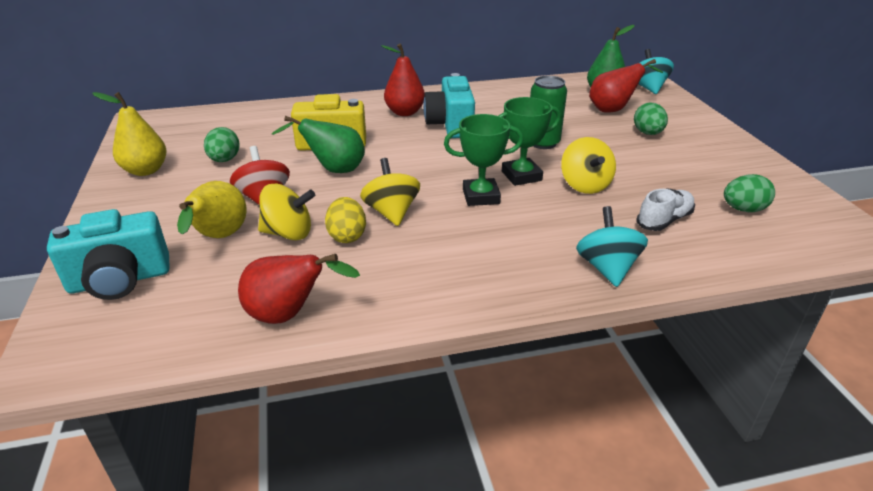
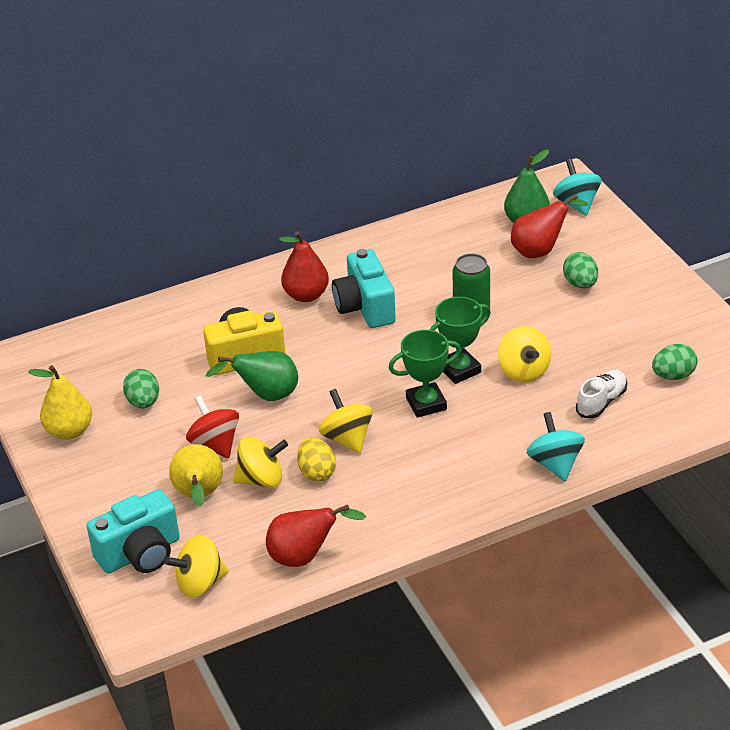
camera: 10 degrees left, 5 degrees up
none -> yellow spinning top [165,535,228,598]

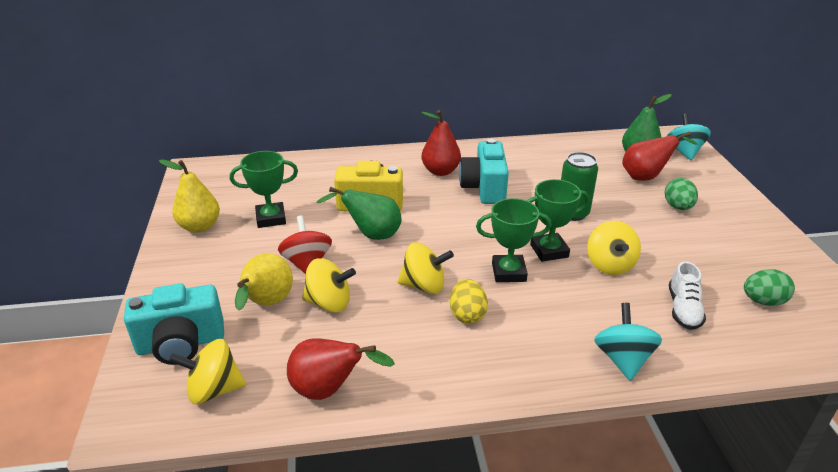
camera: 15 degrees right, 5 degrees down
green egg [123,369,159,409] -> green trophy [230,151,298,228]
yellow egg [297,437,336,481] -> yellow egg moved to [450,279,488,324]
yellow spinning top [319,389,373,454] -> yellow spinning top turned 105 degrees clockwise [398,242,454,294]
white shoe [576,370,627,419] -> white shoe turned 135 degrees clockwise [669,261,706,330]

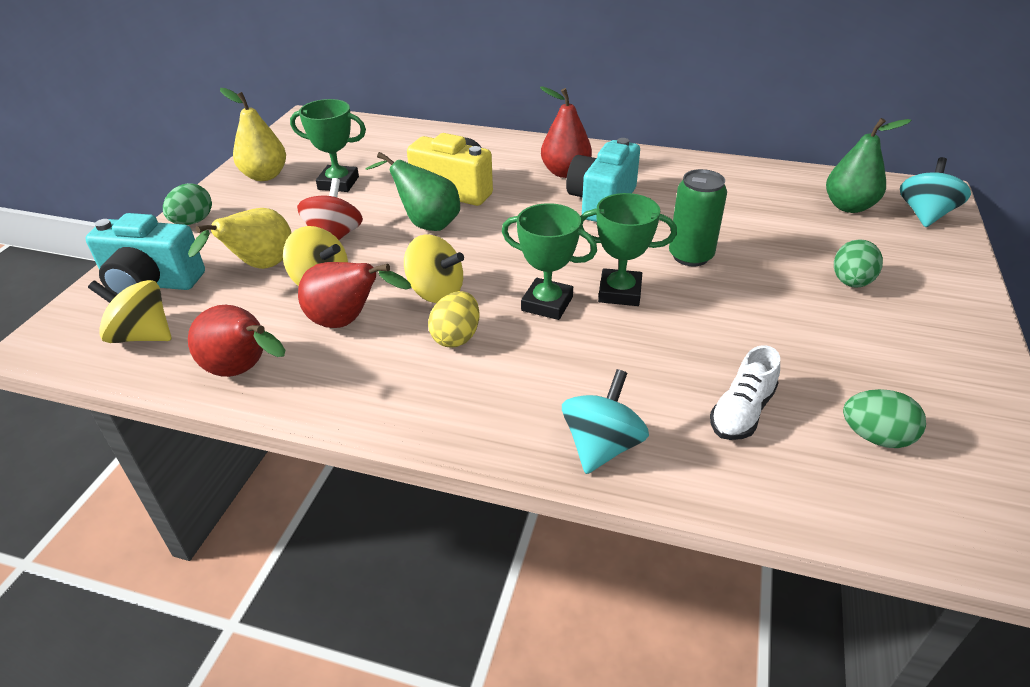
camera: 25 degrees right, 5 degrees up
yellow spinning top [587,221,641,275] -> none
red pear [622,132,698,181] -> red pear moved to [298,262,411,328]
none -> green egg [163,183,212,225]

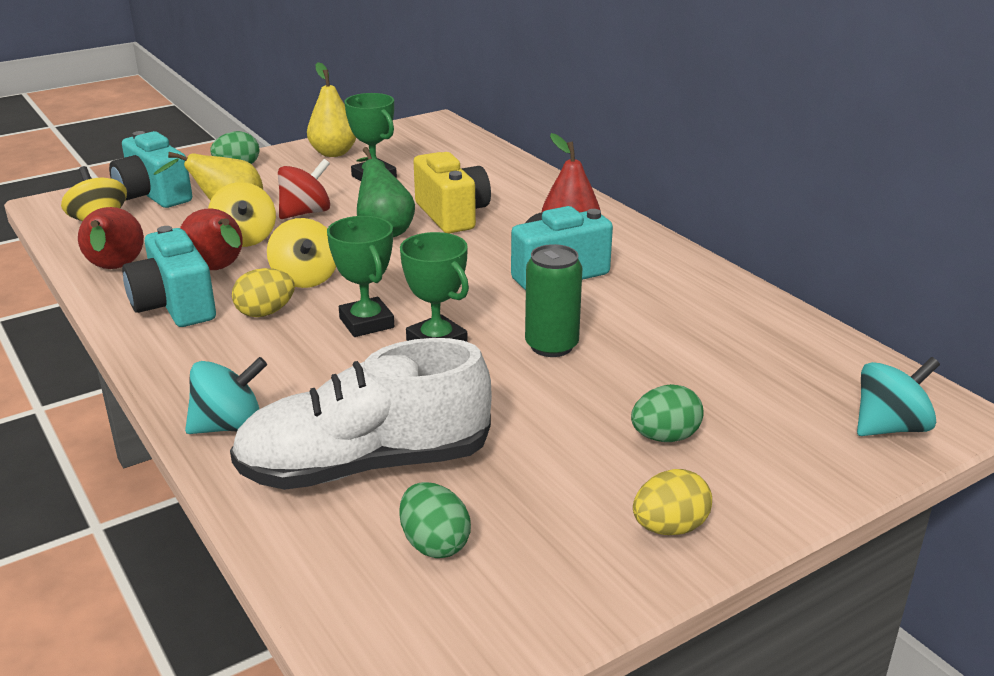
camera: 40 degrees right, 10 degrees down
white shoe [710,345,780,440] -> white shoe [230,338,492,490], size x2.13
green pear [826,118,912,213] -> none
none -> turquoise camera [122,226,216,327]
none -> yellow egg [633,469,712,535]

